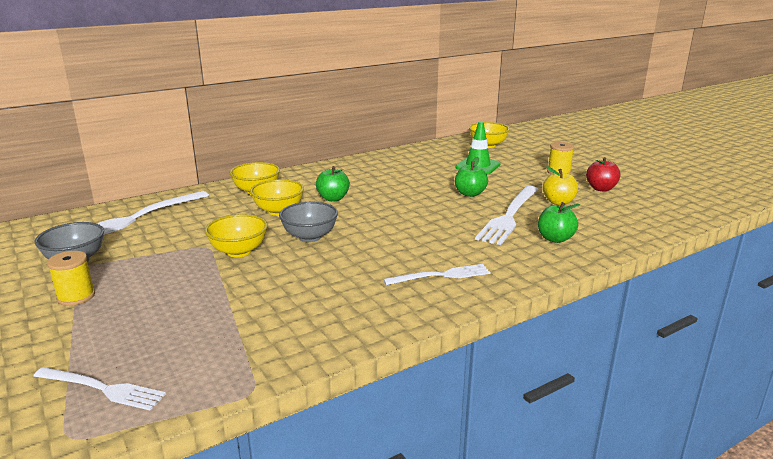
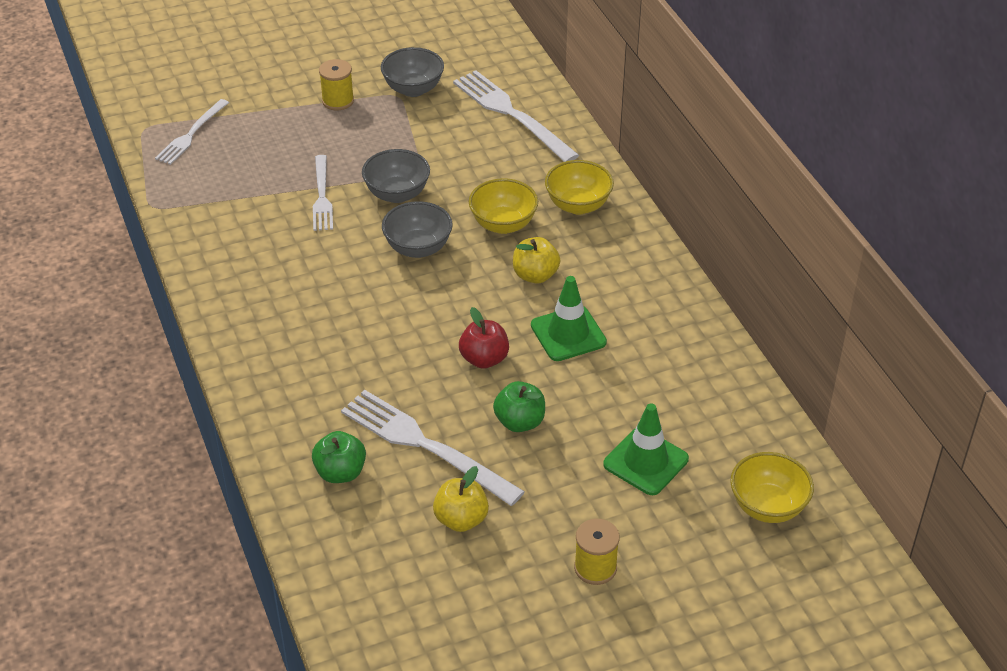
camera: 100 degrees right, 20 degrees up
yellow bowl [205,214,268,257] -> grey bowl [362,149,430,203]
green apple [316,166,350,201] -> yellow apple [513,237,560,283]
white fork [383,264,490,285] -> white fork moved to [313,155,333,231]
red apple [586,157,620,192] -> red apple moved to [459,307,509,369]
none -> green traffic cone [531,276,607,361]

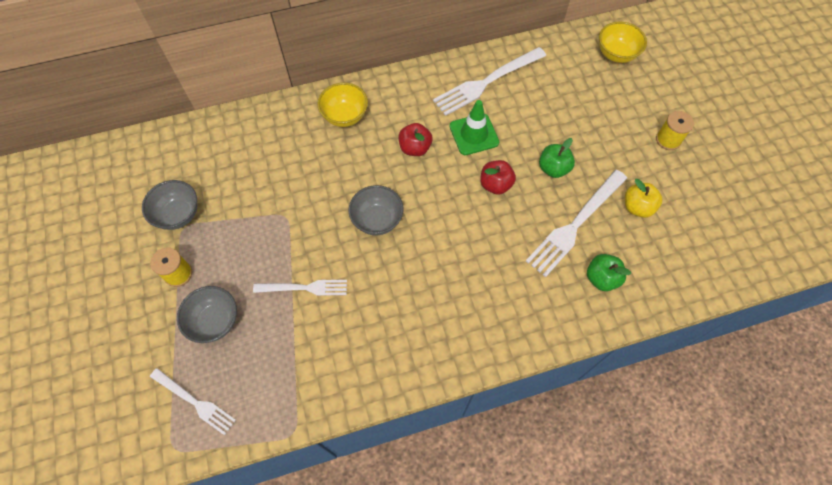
camera: 85 degrees left, 20 degrees up
grey bowl [362,149,430,203] -> grey bowl moved to [177,286,237,343]
white fork [453,70,579,162] -> white fork moved to [433,47,546,116]
yellow bowl [469,178,538,234] -> none
yellow apple [513,237,560,283] -> red apple [399,123,432,156]
green traffic cone [603,403,689,495] -> none

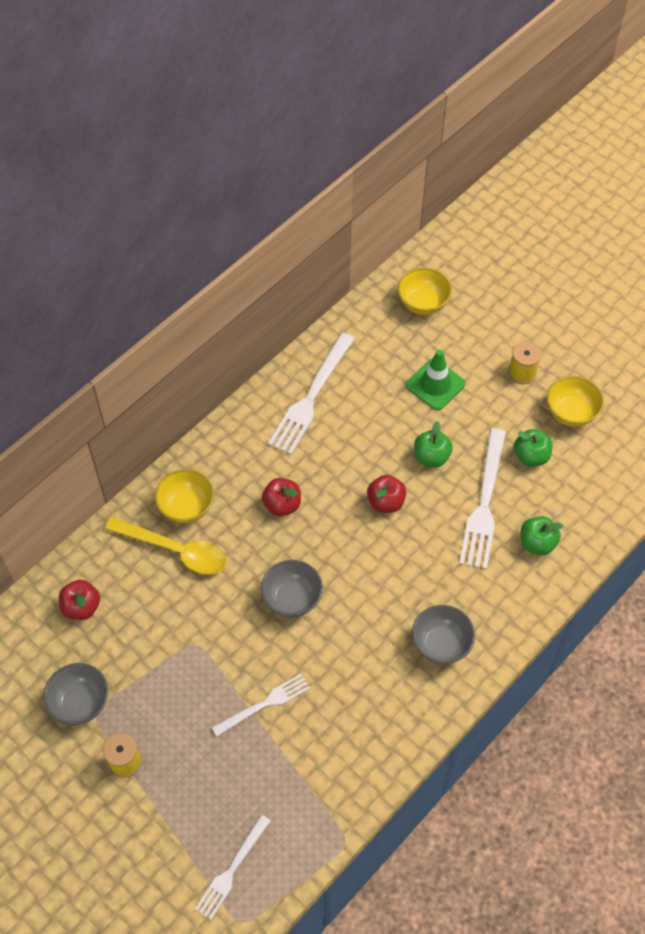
camera: 30 degrees left, 5 degrees down
white fork [150,368,236,435] -> white fork turned 120 degrees clockwise [195,815,271,920]
grey bowl [177,286,237,343] -> grey bowl moved to [412,605,475,664]
green traffic cone [450,100,499,155] -> green traffic cone moved to [406,350,466,410]
yellow apple [625,179,662,218] -> green apple [514,429,552,466]
none -> red apple [59,580,100,620]
none -> yellow spoon [105,517,227,575]
none -> yellow bowl [547,376,604,427]

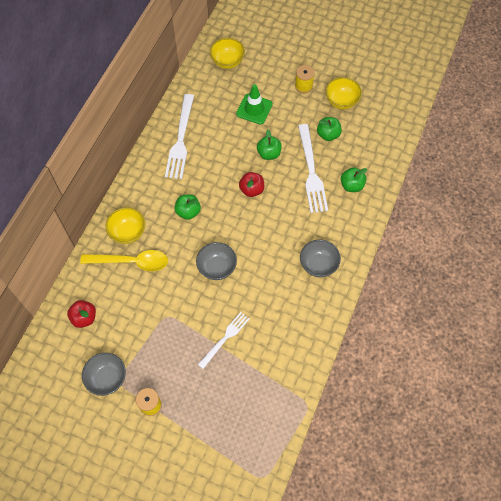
camera: 20 degrees left, 5 degrees up
white fork [195,815,271,920] -> none
red apple [262,478,301,516] -> green apple [175,194,201,220]

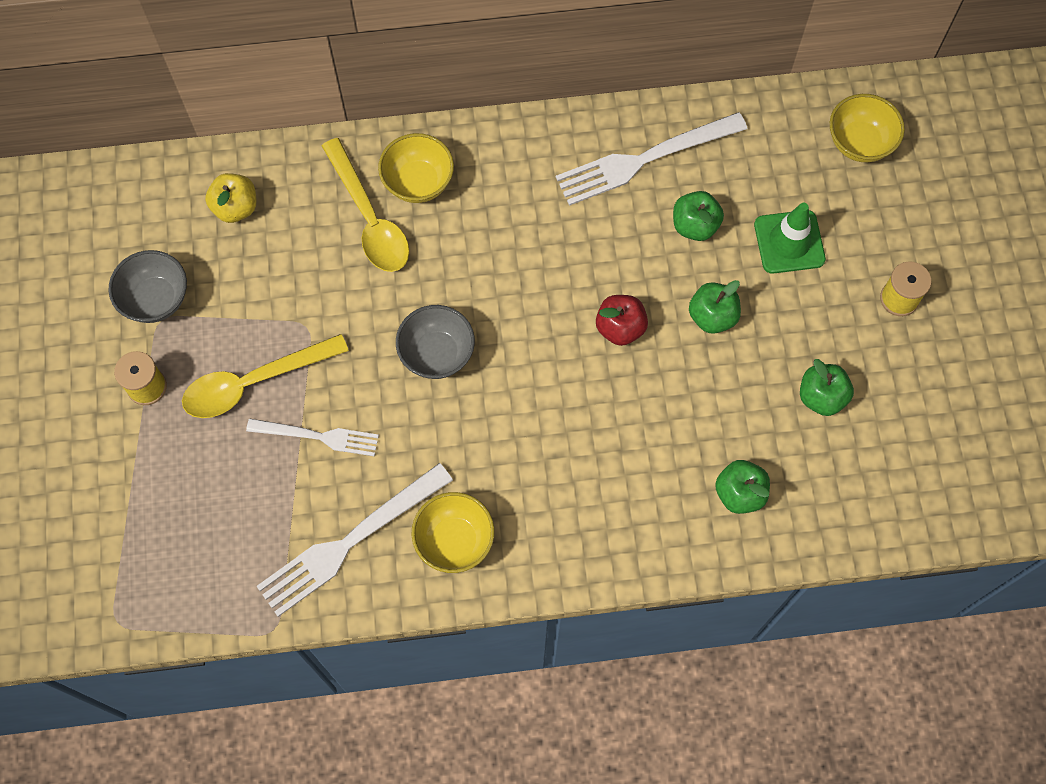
camera: 60 degrees right, 5 degrees up
red apple [67,300,96,328] -> yellow apple [205,173,257,223]
green apple [175,194,201,220] -> green apple moved to [673,191,724,241]
white fork [298,124,328,213] -> white fork moved to [256,463,453,617]
grey bowl [300,240,341,277] -> none
yellow bowl [326,77,362,109] -> yellow bowl moved to [412,492,495,573]
none -> yellow spoon [182,334,349,418]

